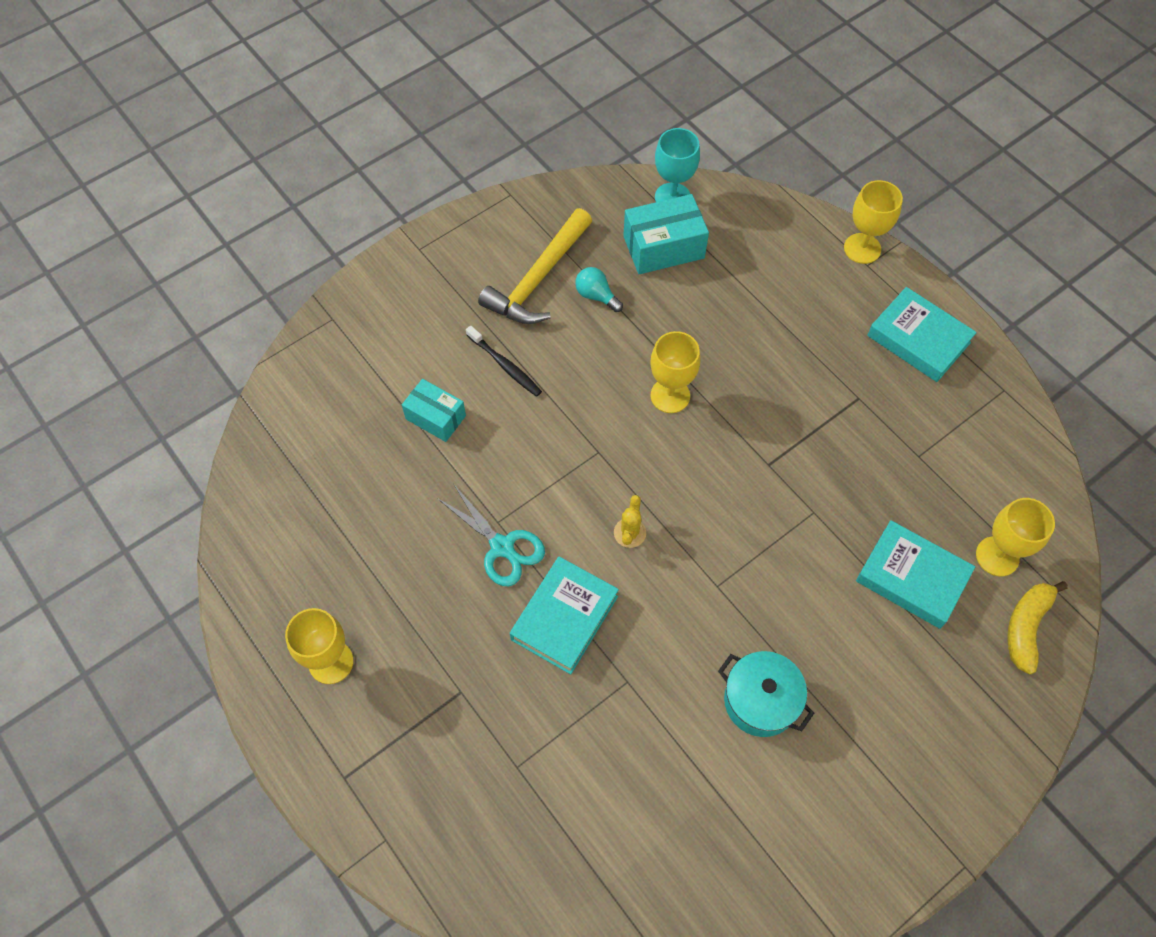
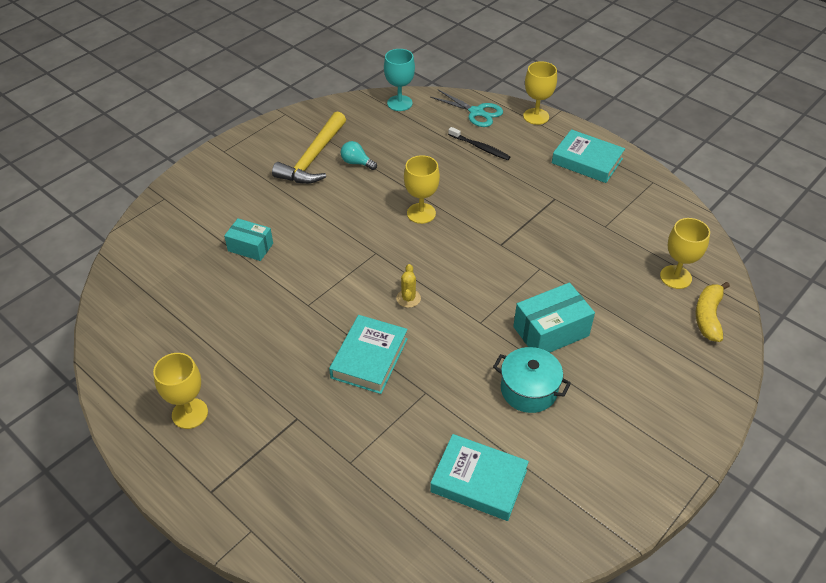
camera: 10 degrees left, 15 degrees down
turquoise scissors [437,485,545,586] -> turquoise scissors moved to [431,90,503,127]
black toothbrush [466,325,542,397] -> black toothbrush moved to [448,127,510,160]
turquoise box [623,194,709,274] -> turquoise box moved to [513,282,595,353]
turquoise book [856,520,975,629] -> turquoise book moved to [430,434,529,521]

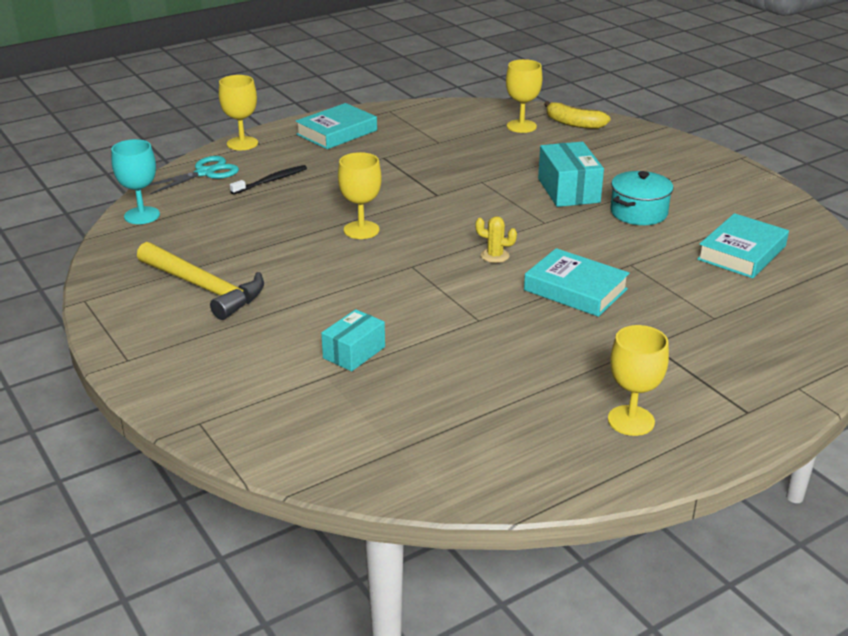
camera: 75 degrees left, 15 degrees down
turquoise light bulb [341,141,377,170] -> none

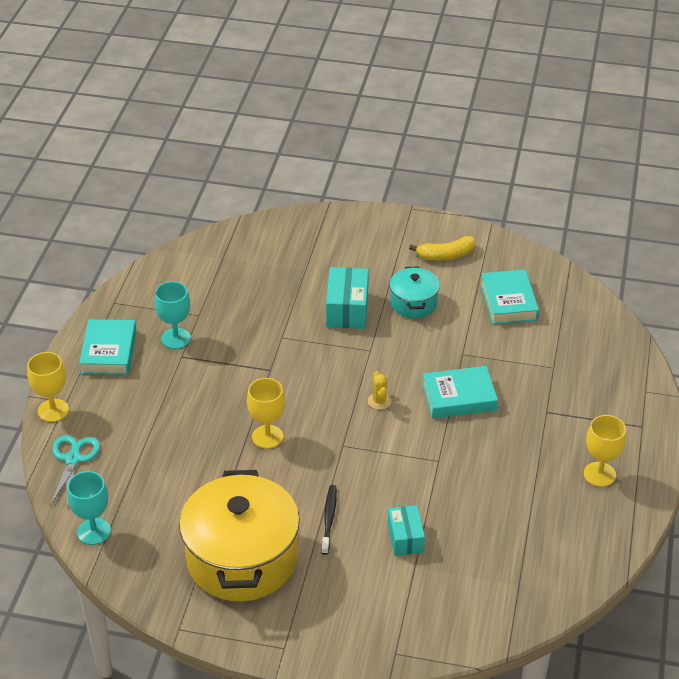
camera: 45 degrees left, 10 degrees up
yellow hammer [137,242,264,320] -> yellow pot [179,470,300,602]
black toothbrush [230,165,307,194] -> black toothbrush moved to [321,485,337,555]
yellow cactus [475,216,517,263] -> yellow cactus turned 75 degrees counterclockwise [368,371,391,410]
yellow goblet [506,59,542,133] -> none
turquoise box [538,142,604,207] -> turquoise box turned 60 degrees clockwise [326,267,369,329]
yellow banana [544,101,611,129] -> yellow banana moved to [409,236,476,261]
none -> turquoise goblet [154,281,191,349]

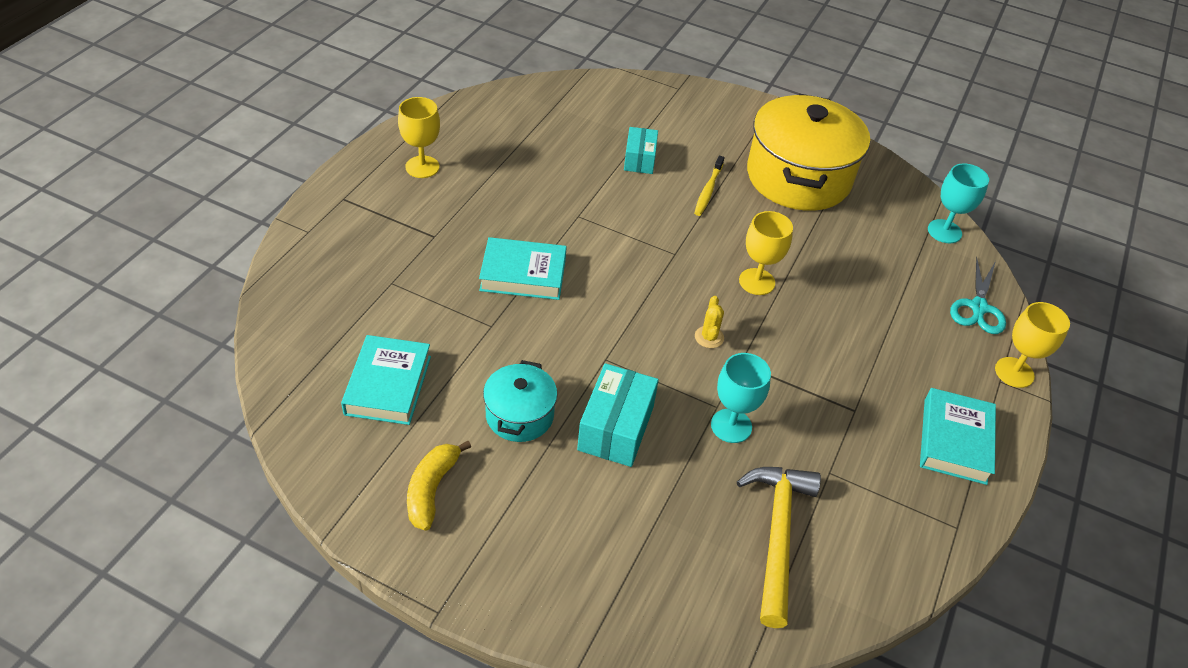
camera: 170 degrees left, 5 degrees up
turquoise goblet [154,281,191,349] -> turquoise goblet moved to [711,353,771,443]
black toothbrush [321,485,337,555] -> yellow toothbrush [694,156,724,216]
yellow cactus [368,371,391,410] -> yellow cactus moved to [695,296,724,348]
yellow banana [409,236,476,261] -> yellow banana turned 75 degrees counterclockwise [407,441,471,530]
none -> yellow hammer [737,467,821,628]

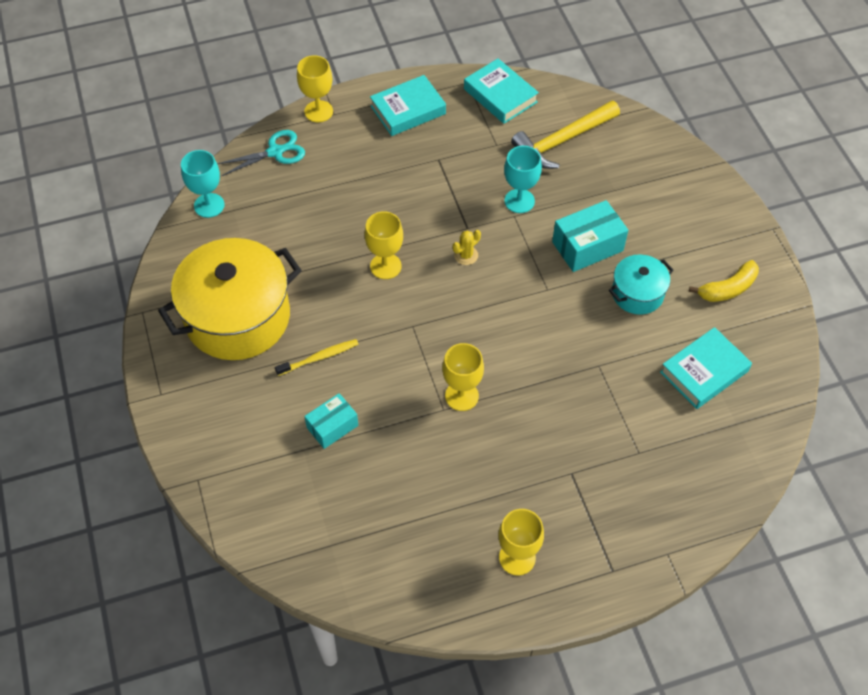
camera: 130 degrees left, 10 degrees up
turquoise book [479,237,567,300] -> turquoise book moved to [464,58,539,124]
none -> yellow goblet [442,343,484,411]

